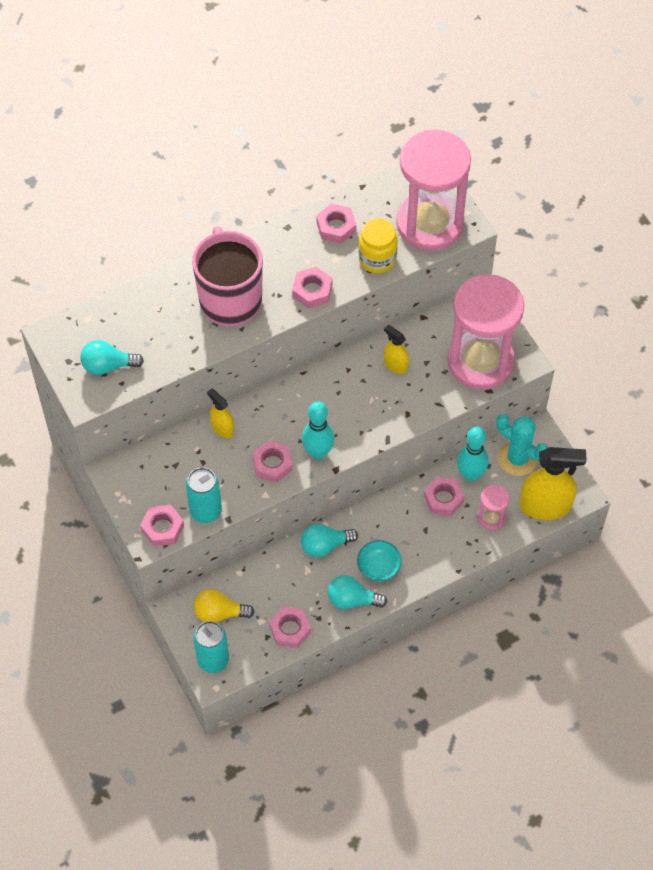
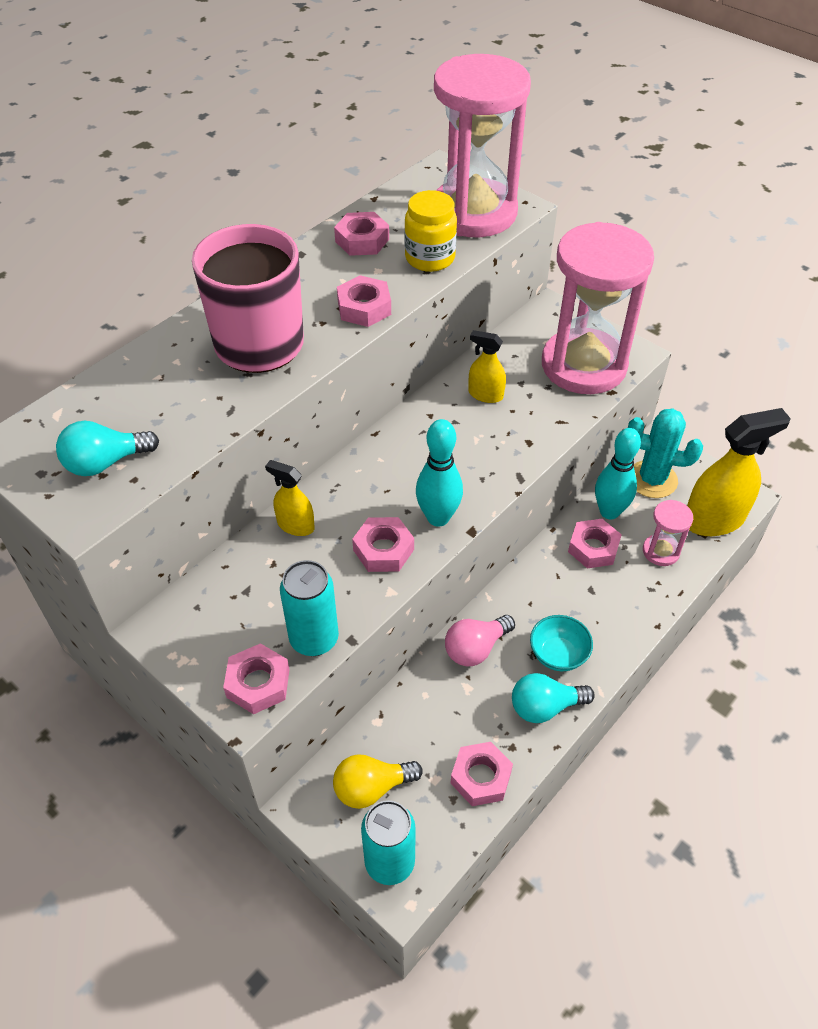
camera: 20 degrees left, 10 degrees down
turquoise light bulb [301,524,358,557] -> pink light bulb [445,615,515,666]

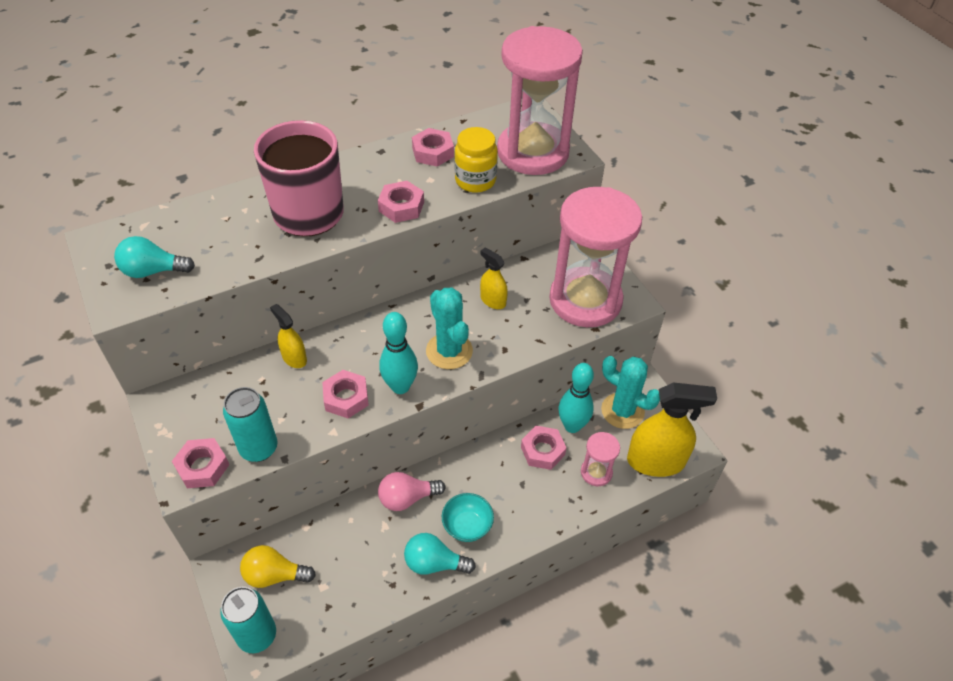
camera: 20 degrees right, 0 degrees up
pink nut [451,742,513,806] -> none
none -> turquoise cactus [426,288,473,369]

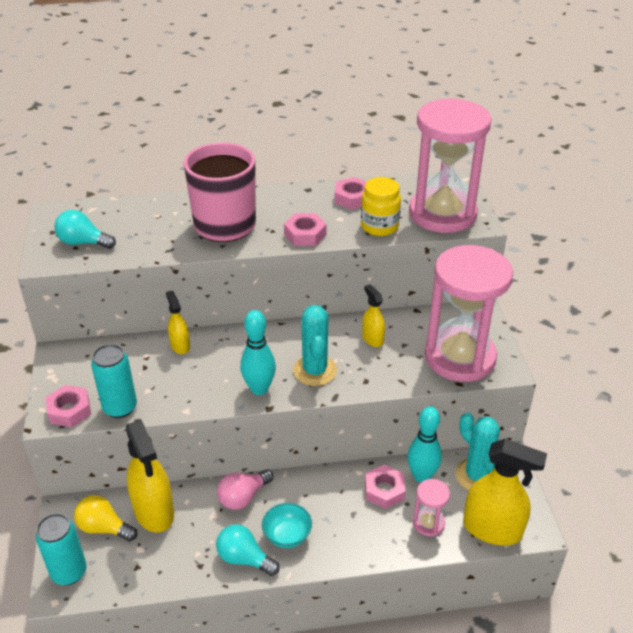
camera: 20 degrees right, 10 degrees down
pink nut [322,370,369,418] -> none
pink light bulb [378,472,446,511] -> pink light bulb turned 45 degrees counterclockwise [217,469,273,510]
none -> yellow spray bottle [125,420,174,533]

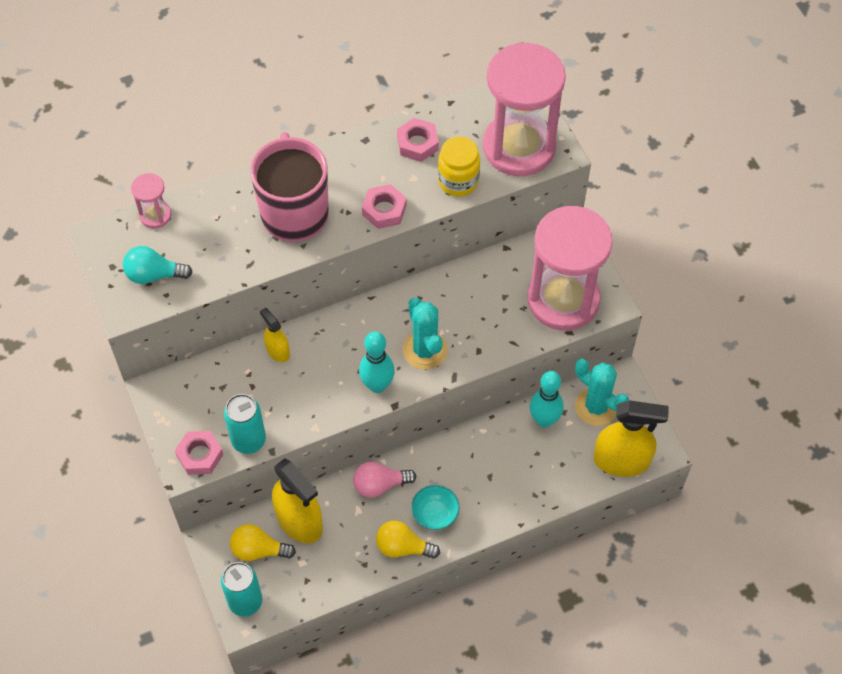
camera: 15 degrees left, 20 degrees up
turquoise light bulb [216,524,279,576] -> yellow light bulb [376,521,440,559]
pink light bulb [217,469,273,510] -> pink light bulb turned 45 degrees clockwise [353,462,416,498]
yellow spray bottle [362,284,385,347] -> none
pink nut [365,465,405,509] -> none
pink hourglass [413,479,450,536] -> pink hourglass moved to [131,173,171,228]

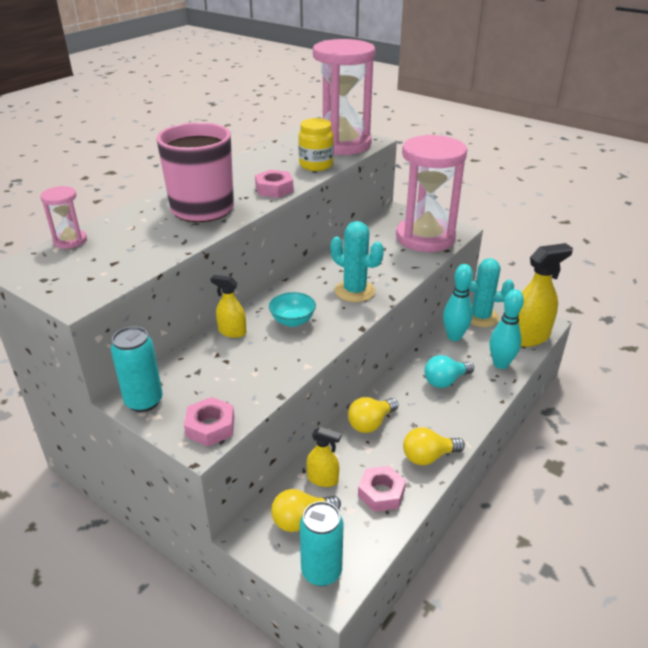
camera: 30 degrees left, 25 degrees down
turquoise light bulb [123,246,193,284] -> turquoise light bulb moved to [424,355,474,388]
turquoise can [224,394,266,454] -> turquoise can moved to [111,326,163,412]
yellow spray bottle [272,458,323,543] -> yellow spray bottle [306,427,341,487], size x0.52
pink light bulb [353,462,416,498] -> yellow light bulb [348,397,398,433]
turquoise bowling pin [359,331,395,393] -> turquoise bowling pin moved to [490,289,524,369]
pink nut [397,118,439,162] -> pink nut moved to [358,466,406,512]
turquoise bowl [411,485,460,530] -> turquoise bowl moved to [269,292,316,327]

